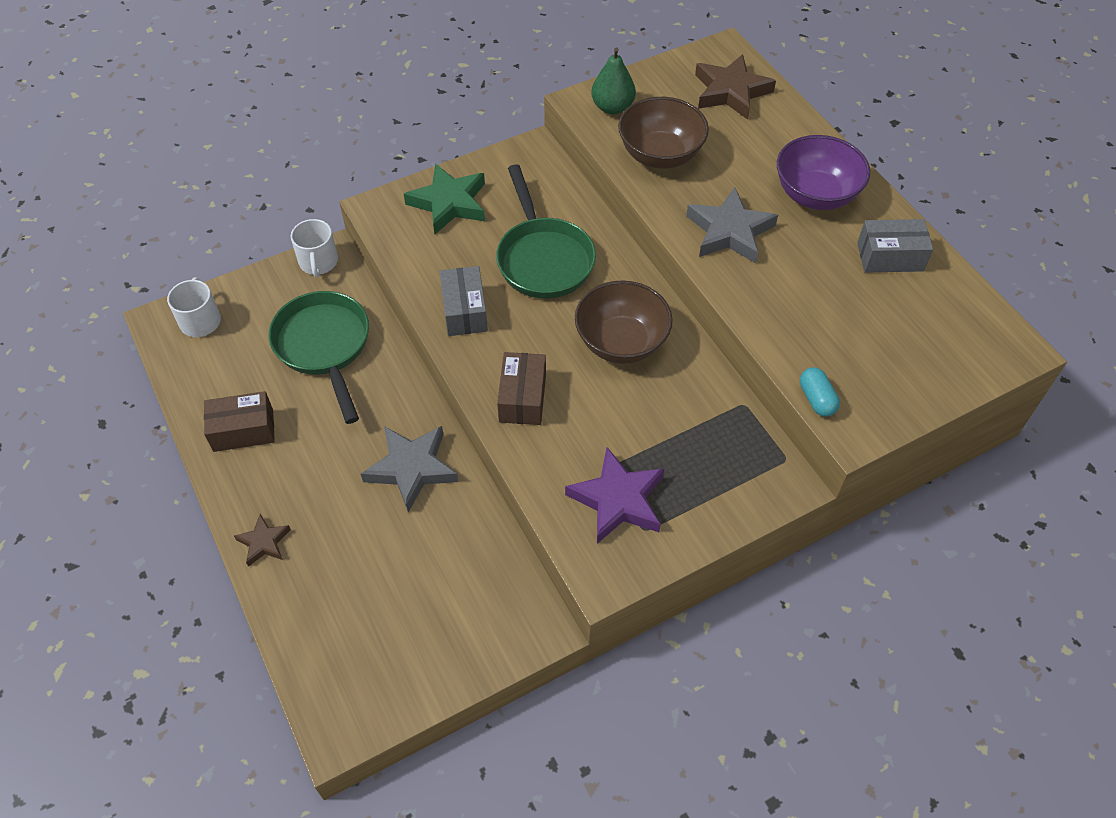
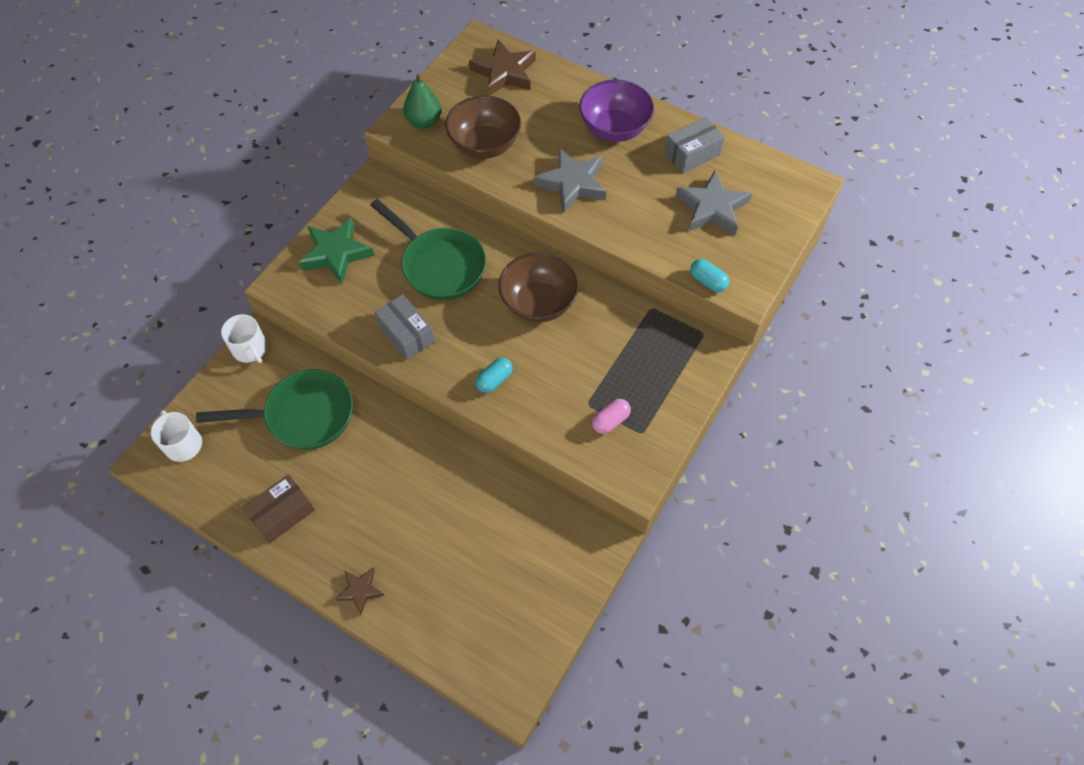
camera: 30 degrees left, 5 degrees up
green pan [268,291,369,424] -> green pan turned 135 degrees clockwise [196,369,353,450]
grey star [361,426,458,512] -> grey star moved to [675,170,752,235]
brown box [497,352,546,425] -> turquoise capsule [476,357,513,393]
purple star [565,447,664,544] -> pink capsule [592,399,631,434]

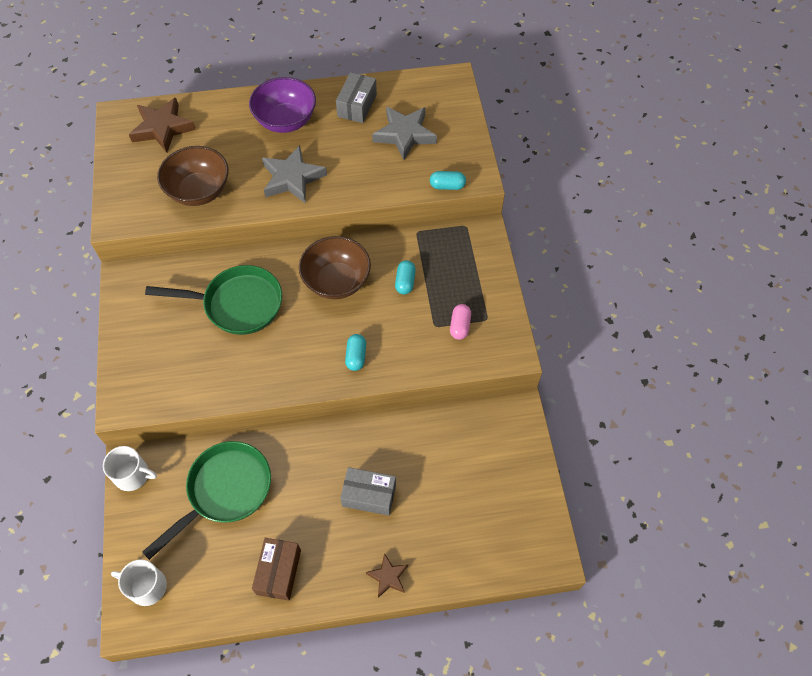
camera: 40 degrees left, 0 degrees up
green star [298,218,375,284] -> none
grey box [375,295,435,360] -> grey box moved to [340,467,396,516]
green pear [403,74,441,129] -> none
none -> turquoise capsule [395,260,416,295]

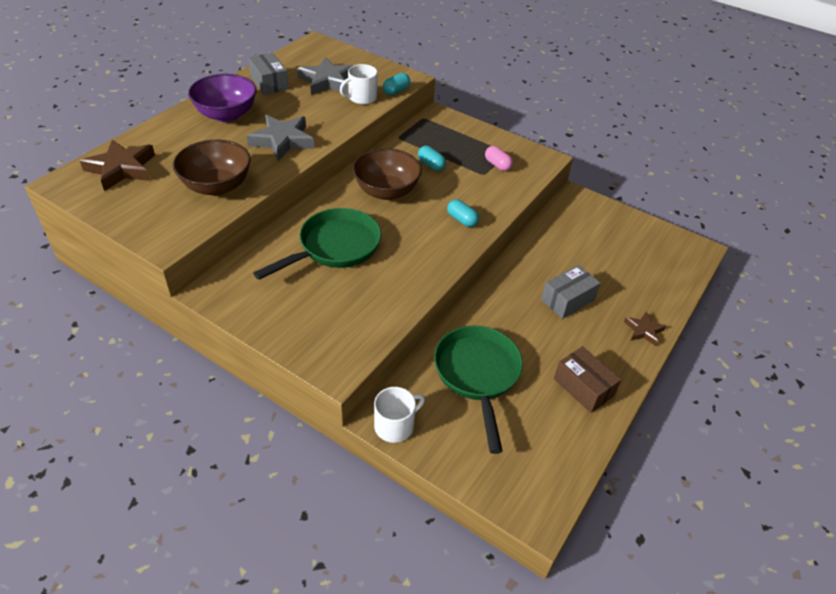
camera: 50 degrees left, 15 degrees down
white mug [111,559,167,606] -> white mug moved to [340,64,378,104]

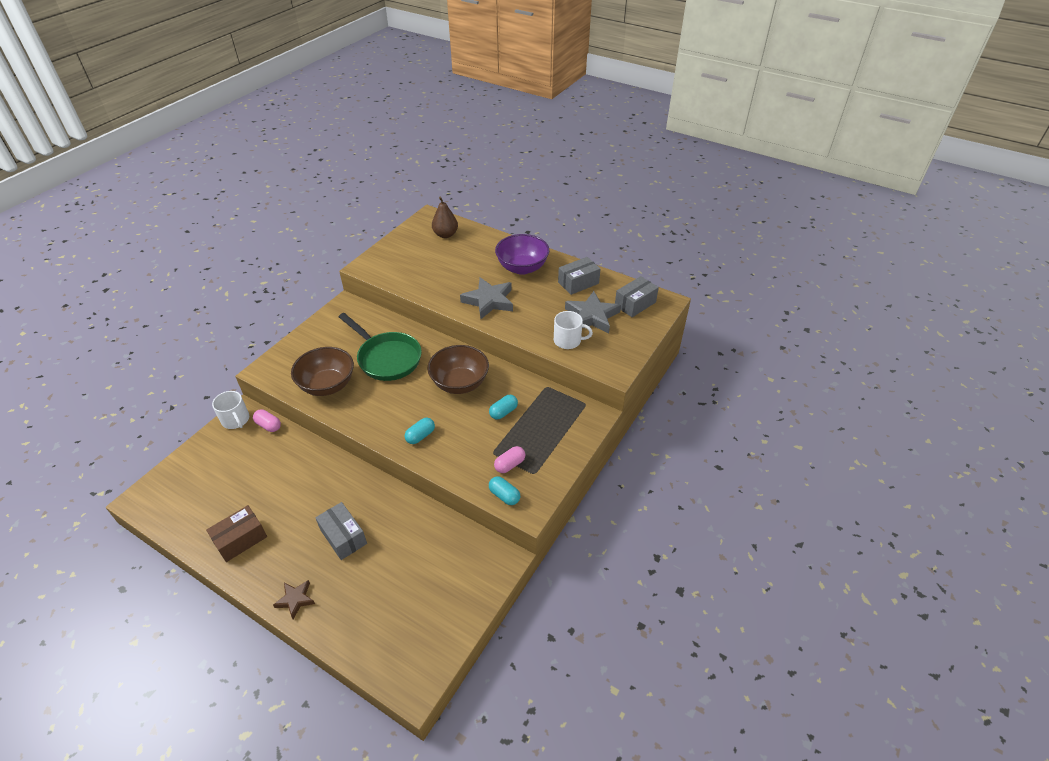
camera: 90 degrees right, 0 degrees up
brown star [80,140,155,191] -> brown pear [432,196,458,238]
brown bowl [173,140,251,196] -> brown bowl moved to [291,347,354,396]
white mug [340,64,378,104] -> white mug turned 135 degrees clockwise [554,311,593,349]
turquoise capsule [383,73,410,95] -> turquoise capsule moved to [489,476,520,505]
green pan [434,326,523,454] -> none
none -> pink capsule [253,409,281,432]
none -> grey box [615,276,659,317]

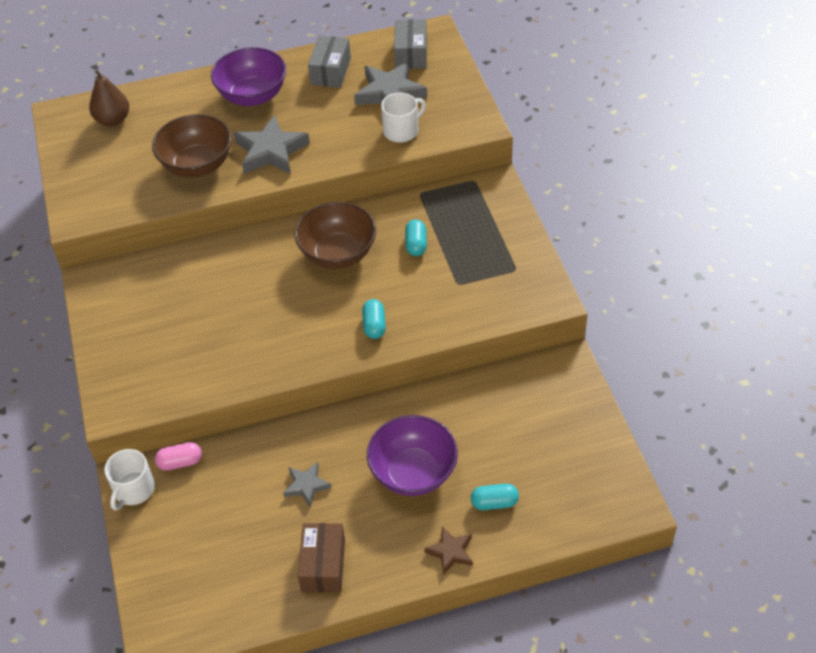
camera: 45 degrees left, 5 degrees up
white mug [212,391,249,429] -> white mug turned 105 degrees clockwise [105,449,155,510]
brown bowl [291,347,354,396] -> brown bowl moved to [152,114,232,178]
grey box [315,502,367,560] -> purple bowl [367,415,458,496]
green pan [339,313,422,381] -> none
turquoise capsule [489,476,520,505] -> turquoise capsule moved to [471,484,519,510]
pink capsule [494,446,526,473] -> none
none -> grey star [283,462,332,507]

